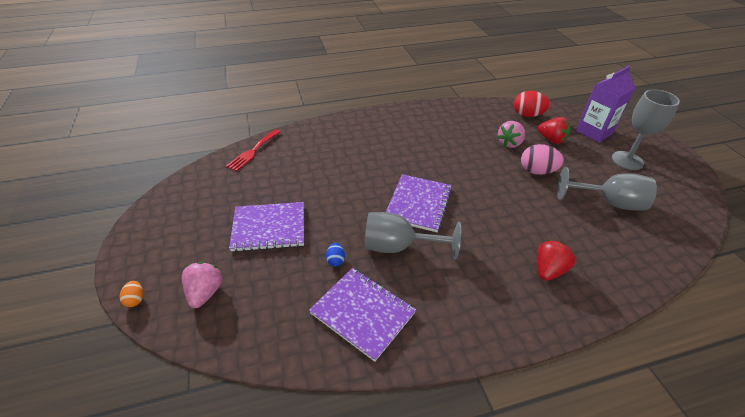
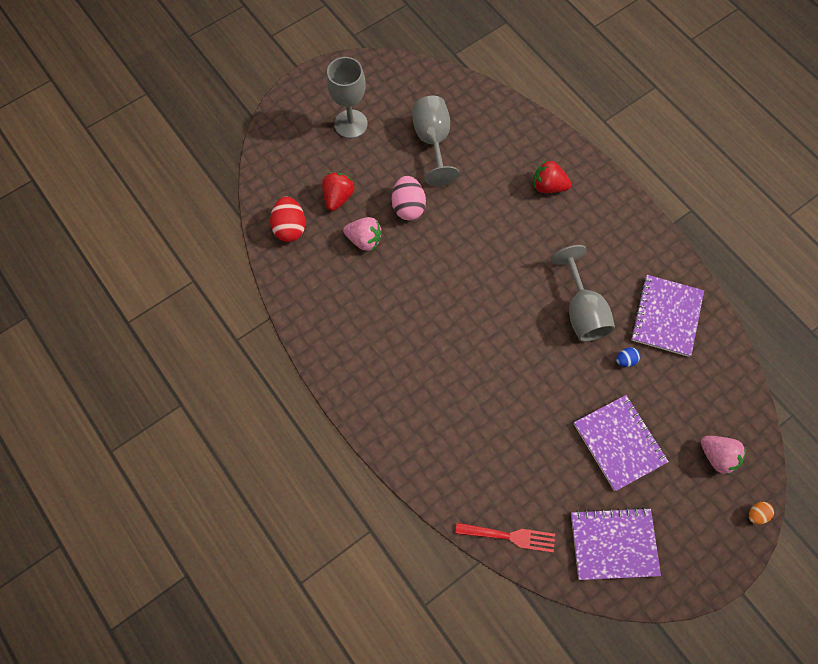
camera: 110 degrees left, 25 degrees up
pink strawberry [182,262,223,308] -> pink strawberry turned 120 degrees counterclockwise [701,436,746,475]
purple notebook [386,174,452,232] -> purple notebook moved to [571,507,661,580]
purple carton [576,66,635,143] -> none

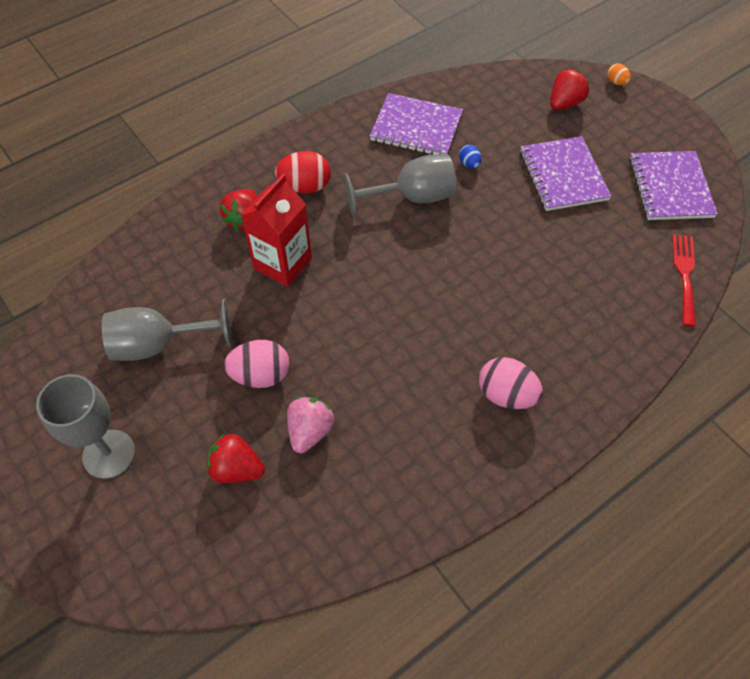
camera: 90 degrees left, 10 degrees down
red egg [270,197,305,242] -> red egg moved to [275,151,331,193]
purple notebook [574,395,669,491] -> purple notebook turned 75 degrees counterclockwise [520,136,612,211]
pink strawberry [701,436,746,475] -> red strawberry [550,69,589,110]
none -> red carton [241,174,312,287]
none -> pink egg [479,357,543,409]

